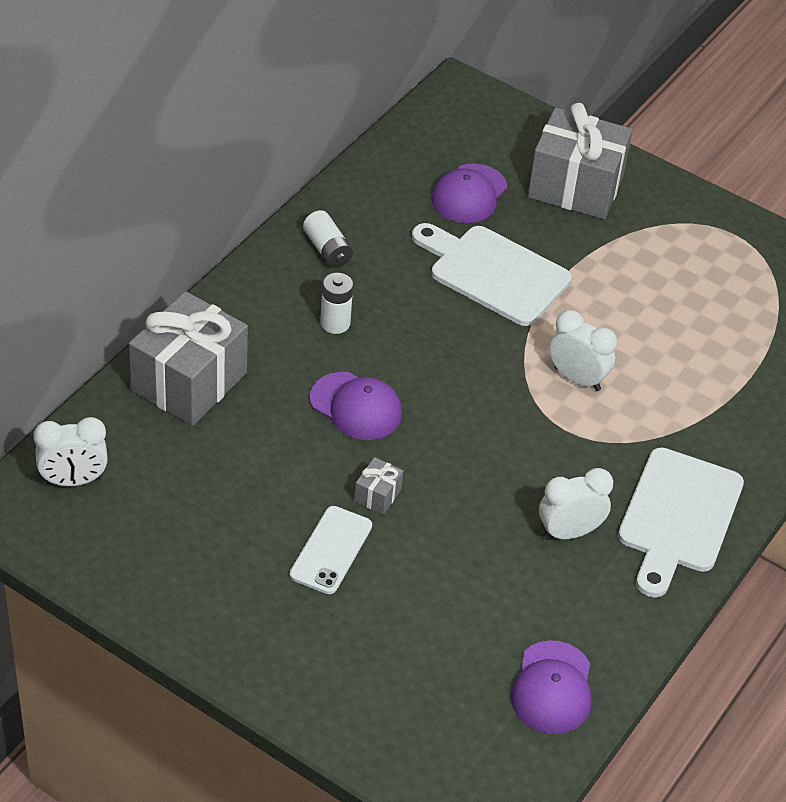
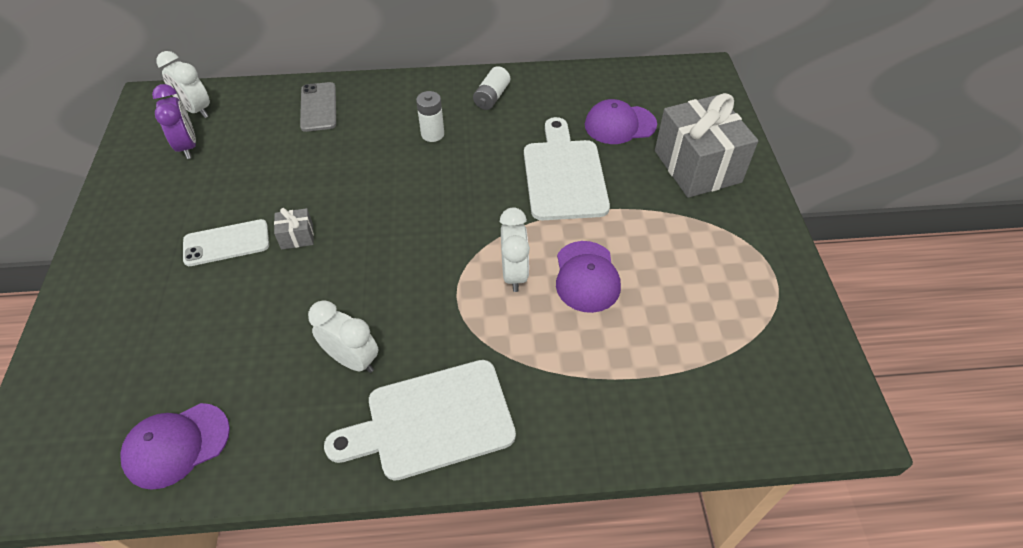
camera: 55 degrees right, 5 degrees up
grey gift [129,291,248,426] -> grey phone [300,82,336,132]
purple cap [310,372,402,440] -> purple cap moved to [556,241,621,313]
none -> purple clock [152,84,196,159]

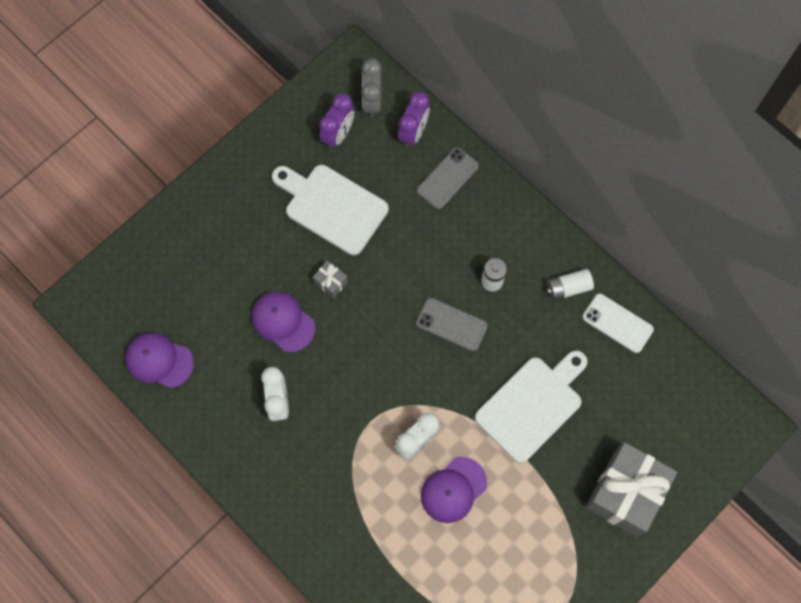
camera: 50 degrees right, 20 degrees up
white clock [156,51,210,118] -> grey clock [361,58,382,118]
white phone [183,219,269,266] -> white phone moved to [583,294,654,353]
white cutting board [324,360,516,481] -> white cutting board moved to [272,165,389,255]
purple cap [585,99,657,144] -> purple cap moved to [252,291,315,352]
none -> purple clock [398,92,430,148]
none -> grey phone [416,298,488,351]

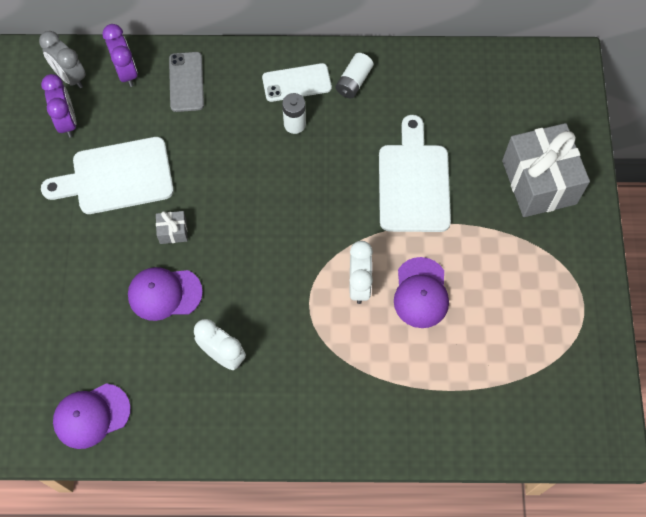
camera: 45 degrees left, 5 degrees down
grey phone [416,298,488,351] -> none
white phone [583,294,654,353] -> white phone moved to [262,63,332,102]

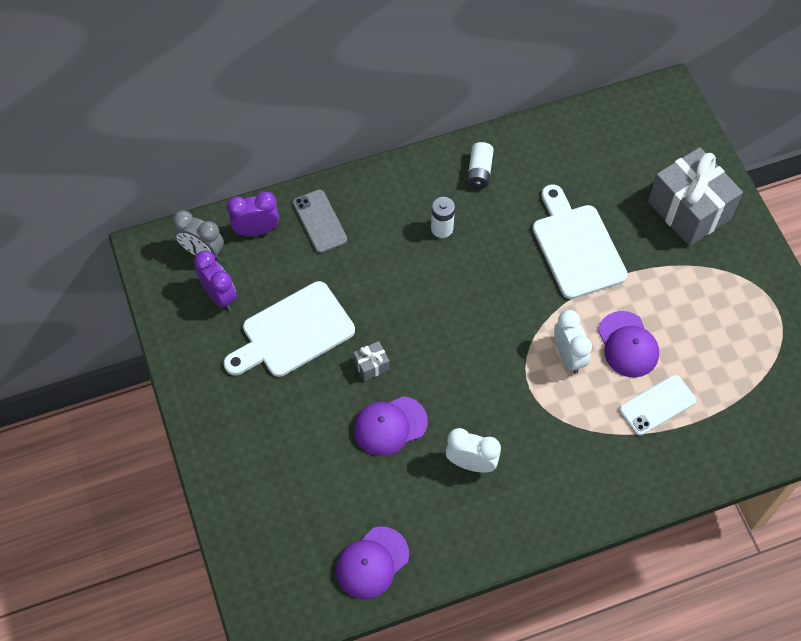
camera: 20 degrees left, 5 degrees down
purple clock [102,24,138,87] -> purple clock turned 60 degrees counterclockwise [227,192,279,236]
white phone [262,63,332,102] -> white phone moved to [619,375,696,435]

